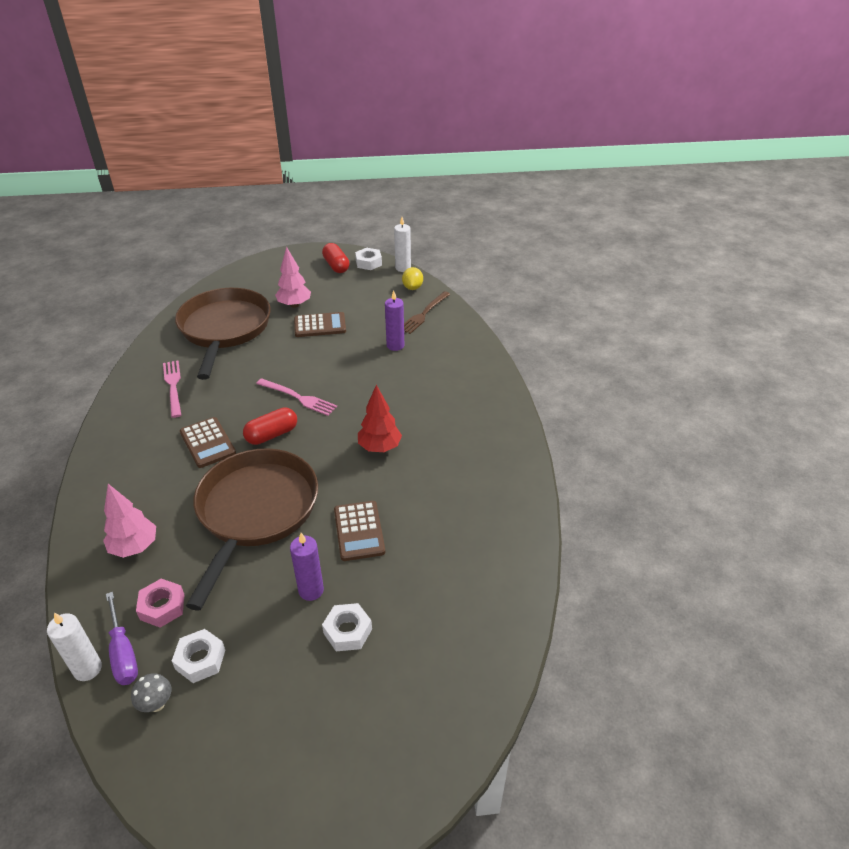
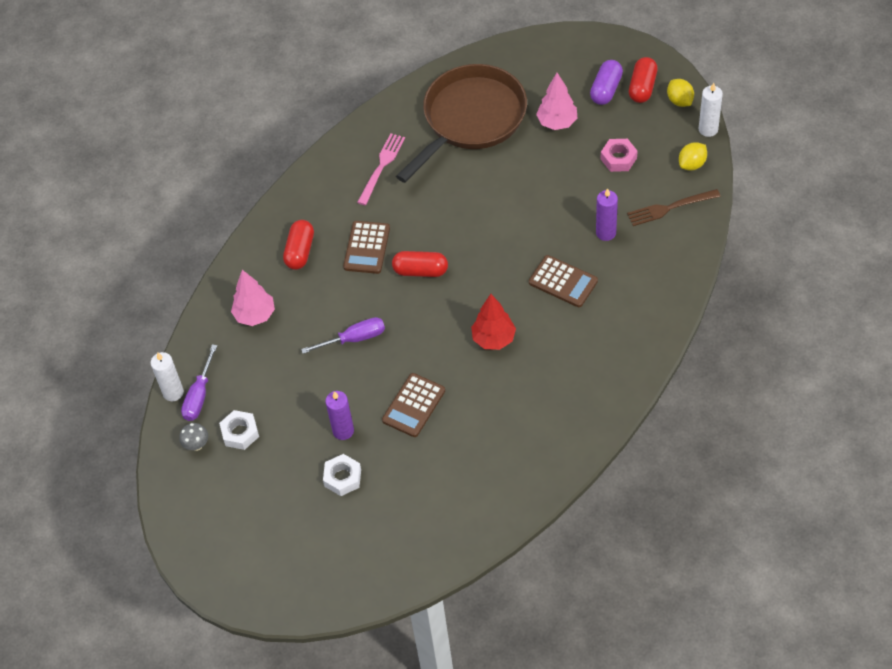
camera: 45 degrees right, 15 degrees up
pink nut [136,579,184,628] -> pink nut moved to [601,139,637,172]
brown pan [186,448,318,610] -> purple screwdriver [301,317,385,354]
pink fork [256,378,337,416] -> none
brown calculator [294,312,346,337] -> brown calculator moved to [529,255,598,307]
white nut [355,248,382,270] -> yellow lemon [667,79,694,107]
none -> red capsule [283,220,314,270]
none -> purple capsule [590,60,623,105]

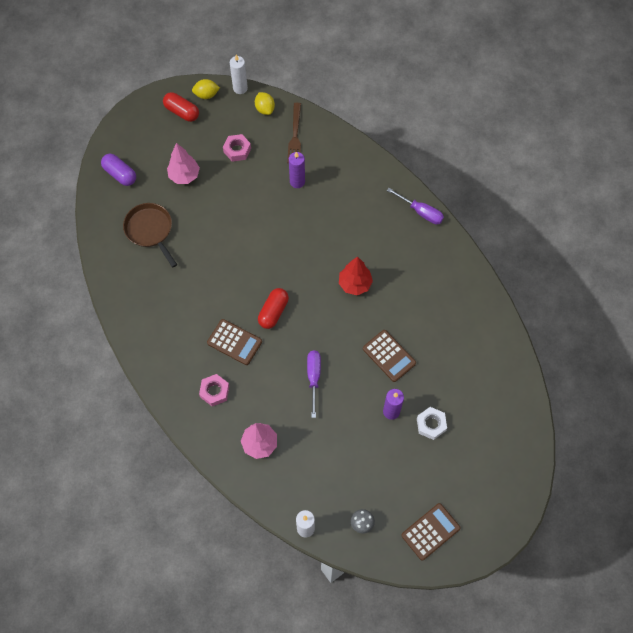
camera: 75 degrees left, 10 degrees up
purple screwdriver [181,344,217,421] -> purple screwdriver moved to [387,188,444,224]
white nut [219,410,259,450] -> none
red capsule [283,220,314,270] -> pink nut [199,374,229,407]
pink fork [357,133,405,205] -> none
brown pan [396,64,527,183] -> brown pan [123,203,177,268], size x0.58
brown calculator [529,255,598,307] -> brown calculator moved to [401,503,460,561]
purple capsule [590,60,623,105] -> purple capsule moved to [101,154,136,186]

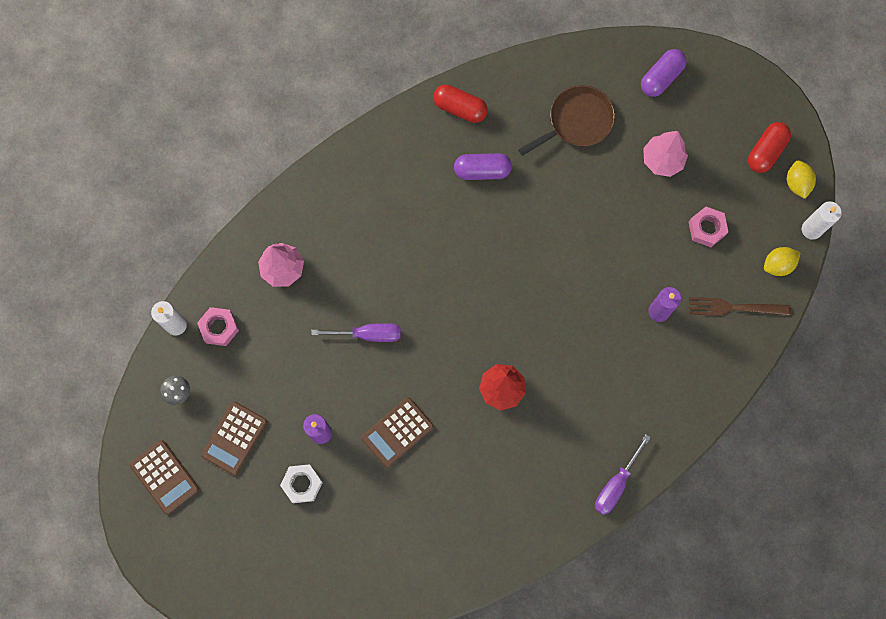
camera: 90 degrees right, 10 degrees up
pink nut [199,374,229,407] -> pink nut moved to [197,307,239,346]
brown calculator [207,319,262,365] -> brown calculator moved to [201,401,267,475]
red capsule [258,288,289,329] -> red capsule moved to [433,85,488,123]
none -> purple capsule [454,153,512,180]

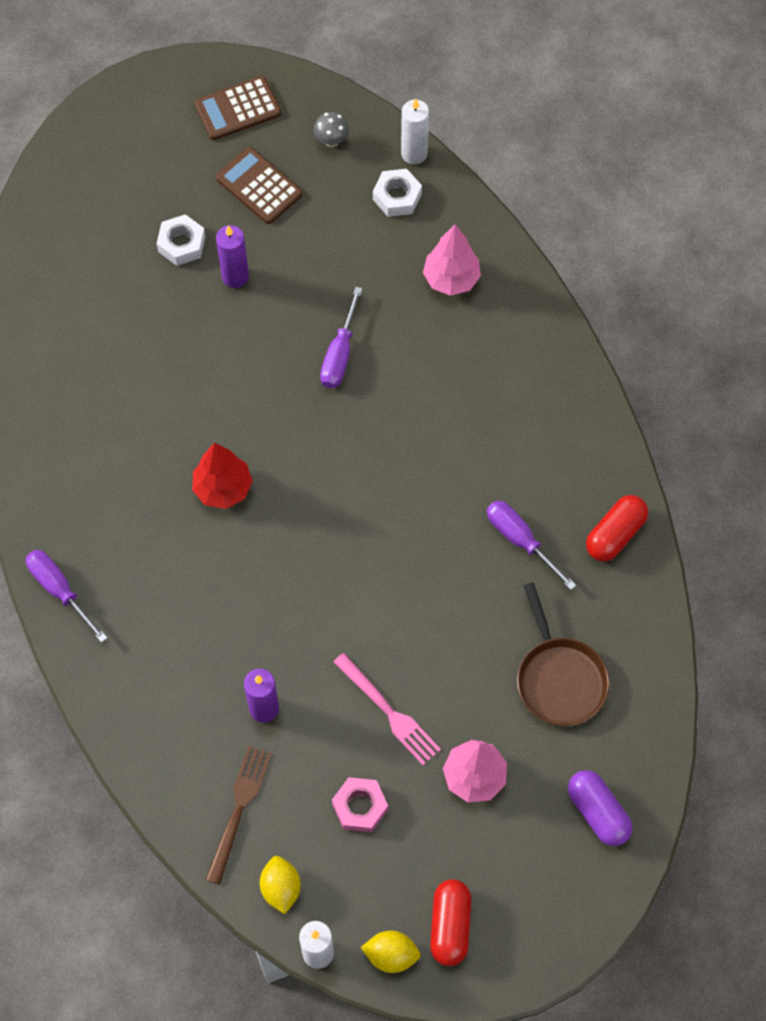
camera: 105 degrees right, 10 degrees down
pink nut [197,307,239,346] -> white nut [373,169,422,217]
brown calculator [361,397,434,468] -> none
purple capsule [454,153,512,180] -> purple screwdriver [487,500,576,590]
red capsule [748,122,791,173] -> red capsule turned 45 degrees clockwise [430,879,471,966]
none -> pink fork [333,653,441,765]

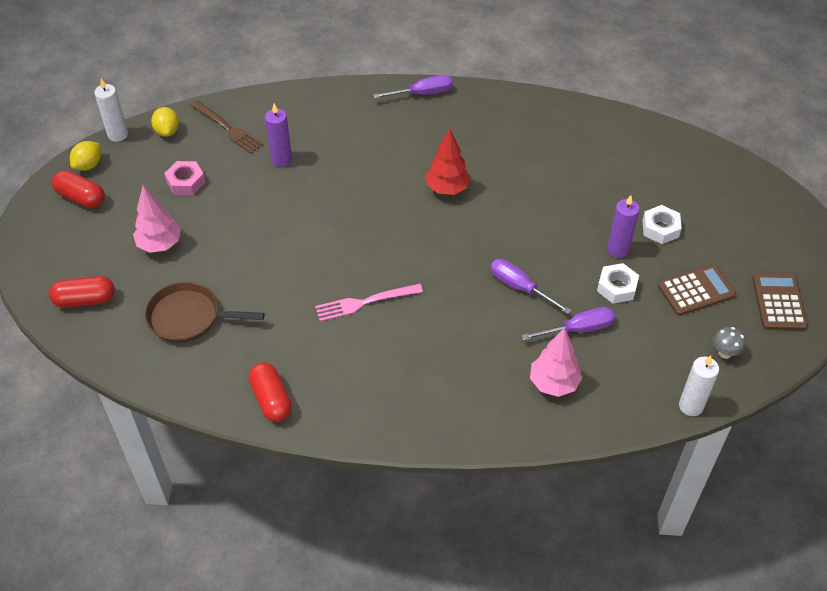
camera: 115 degrees right, 15 degrees down
yellow lemon [260,856,301,914] -> yellow lemon turned 60 degrees clockwise [151,107,179,137]
pink fork [333,653,441,765] -> pink fork moved to [315,284,423,322]
white nut [373,169,422,217] -> white nut moved to [597,263,639,304]
purple screwdriver [487,500,576,590] -> purple screwdriver moved to [521,307,615,341]
purple capsule [568,770,633,846] -> red capsule [49,276,115,308]

